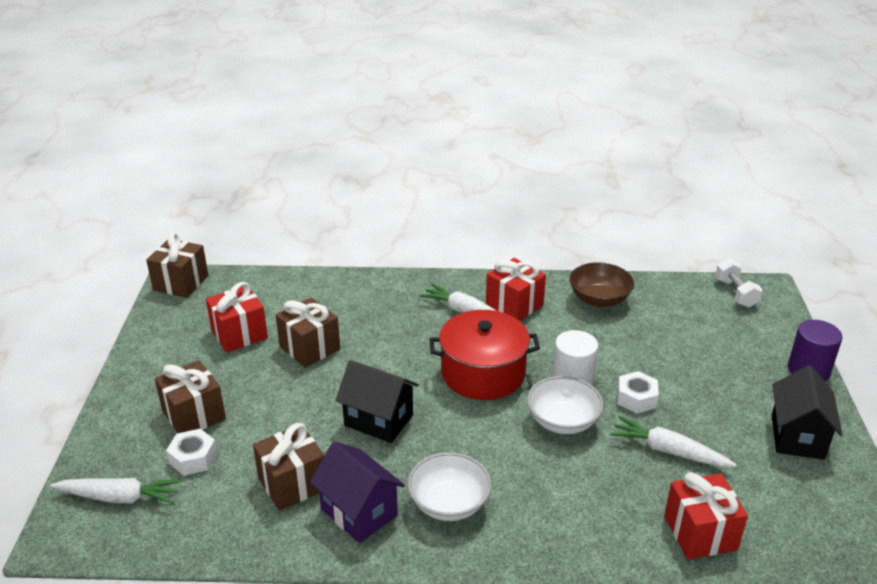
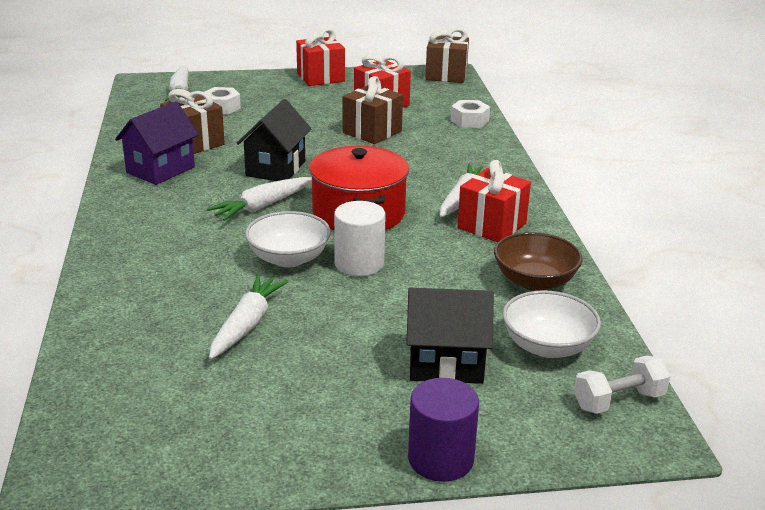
camera: 80 degrees right, 5 degrees down
brown gift [155,360,226,433] -> none
white bowl [408,452,491,521] -> white bowl moved to [502,290,601,358]
white nut [617,371,659,414] -> white nut moved to [451,100,490,128]
red gift [664,472,748,559] -> red gift moved to [296,28,345,86]
black house [772,365,843,460] -> black house moved to [406,288,494,384]
none -> white carrot [207,177,312,221]

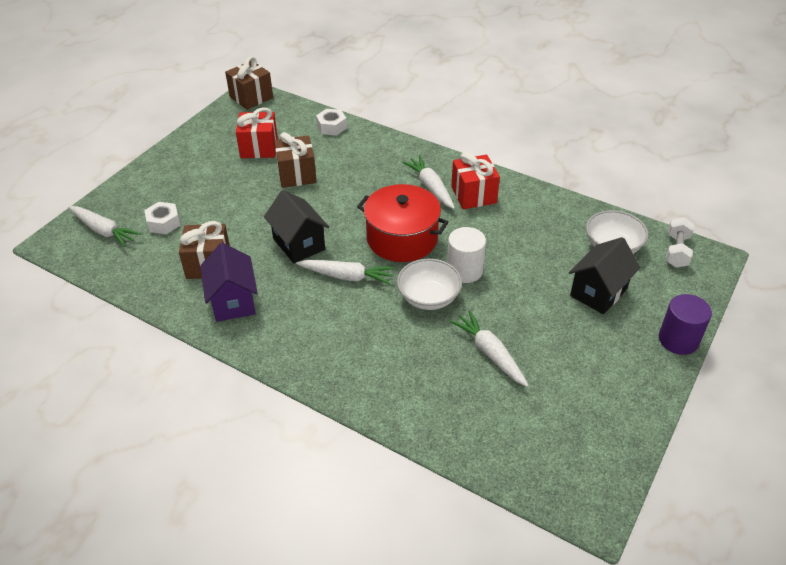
camera: 50 degrees left, 15 degrees up
white carrot [207,177,312,221] -> white carrot turned 75 degrees counterclockwise [296,260,395,285]
red gift [296,28,345,86] -> none
brown bowl [494,232,583,291] -> none

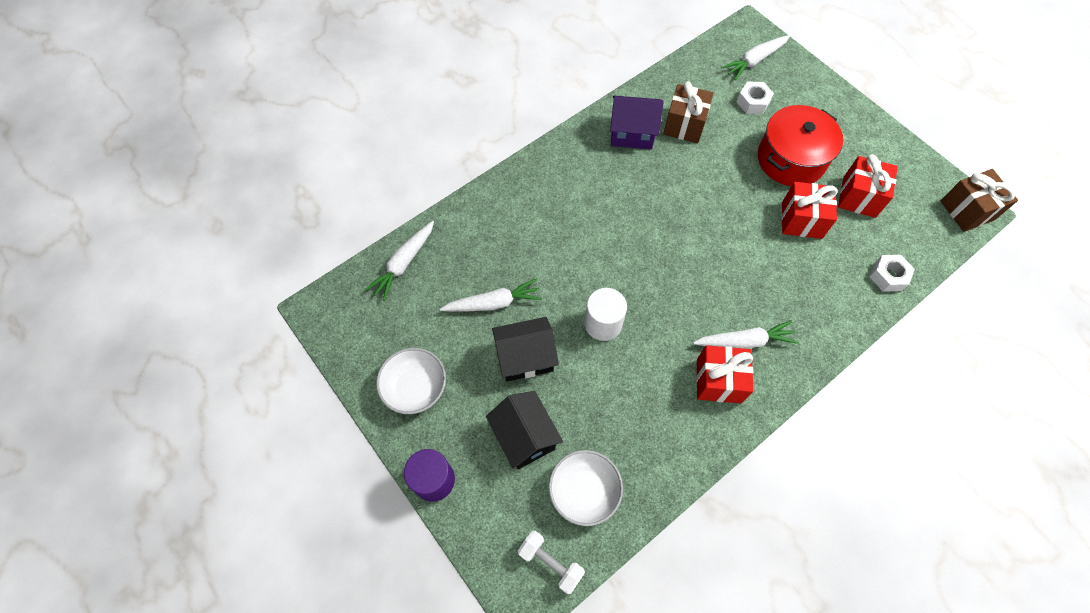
camera: 110 degrees right, 20 degrees up
black house [264,190,329,263] -> black house moved to [492,317,559,382]
brown gift [274,132,317,188] -> red gift [782,182,838,239]
white carrot [296,260,395,285] -> white carrot moved to [365,221,434,301]
red pot [357,184,448,262] -> red pot moved to [758,105,843,186]
white bowl [397,259,462,310] -> white bowl moved to [376,348,446,414]

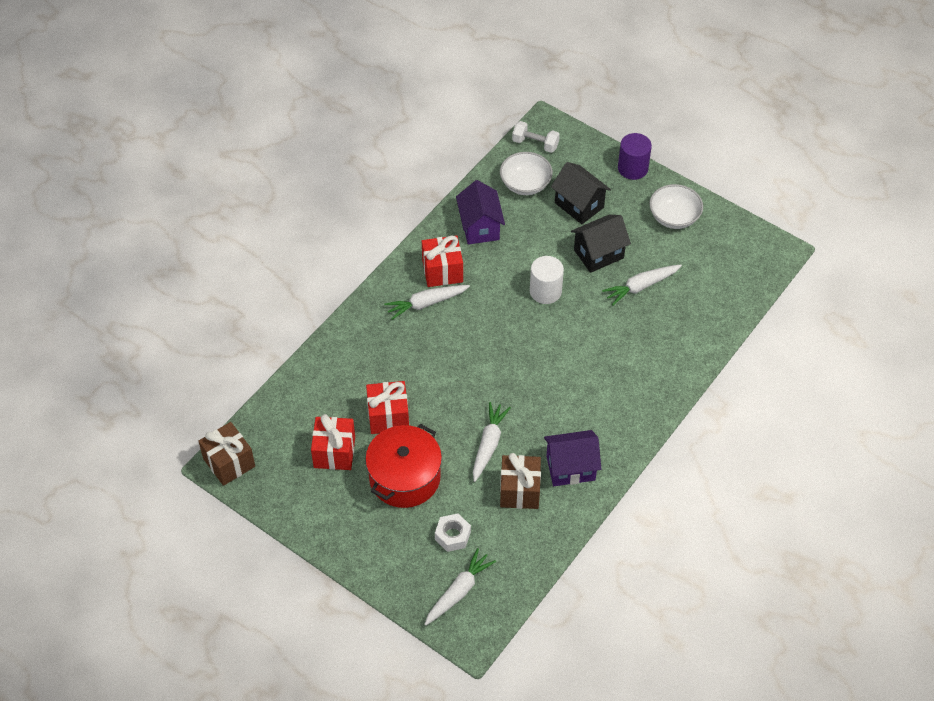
camera: 165 degrees right, 10 degrees down
white carrot [365,221,434,301] -> white carrot moved to [473,402,511,482]
white nut [870,255,915,292] -> none
none -> purple house [456,180,505,244]

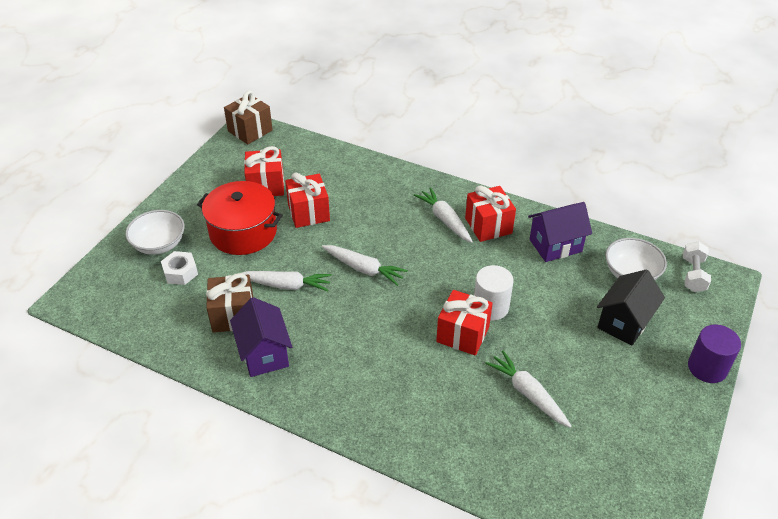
camera: 80 degrees right, 10 degrees down
white carrot [424,548,496,626] -> white carrot moved to [322,245,408,286]
black house [571,215,631,273] -> none
white bowl [649,184,703,229] -> white bowl moved to [125,210,185,255]
none -> red gift [436,290,493,356]

